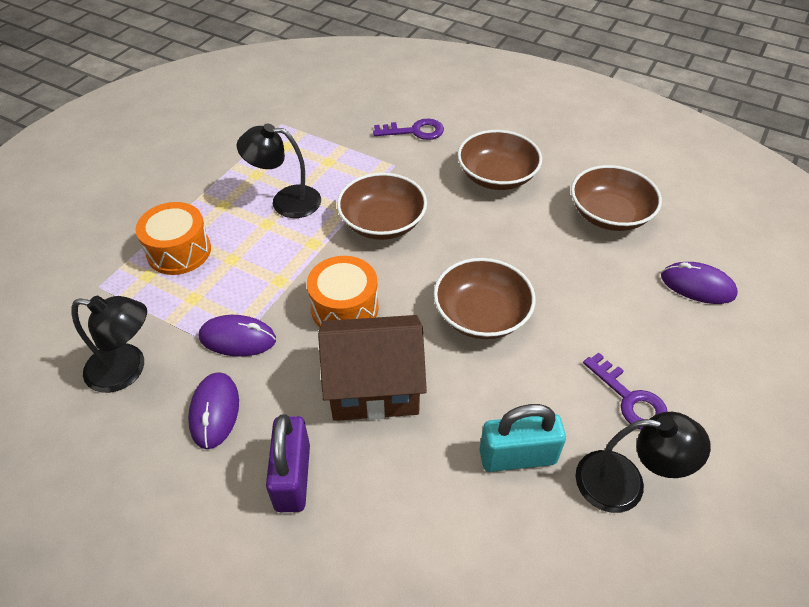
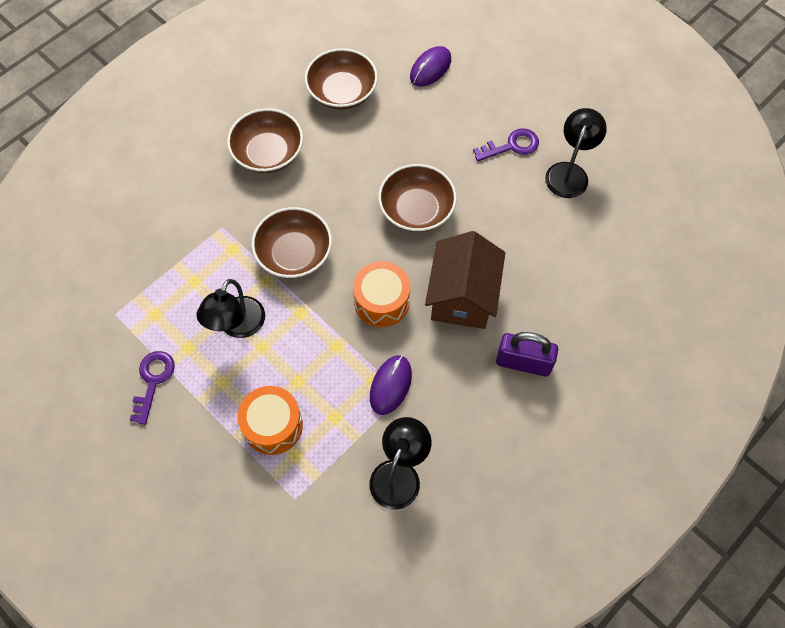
camera: 75 degrees left, 15 degrees up
purple mouse [188,372,239,449] -> none
purple key [373,119,444,140] -> purple key moved to [130,351,175,425]
turquoise padlock [479,404,566,472] -> none

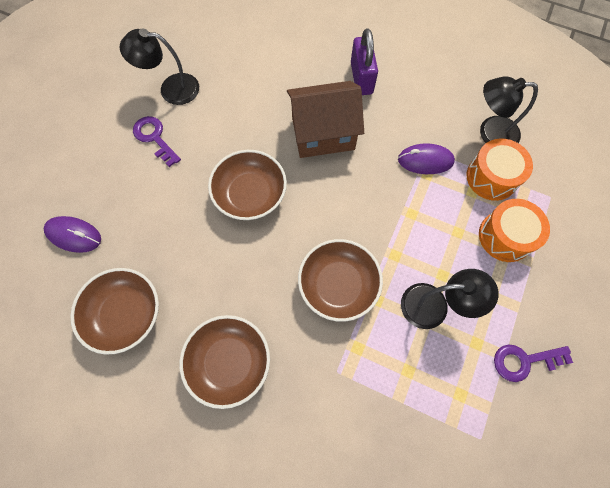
camera: 110 degrees left, 5 degrees up
orange drum [353,261,410,327] -> orange drum moved to [466,139,533,201]

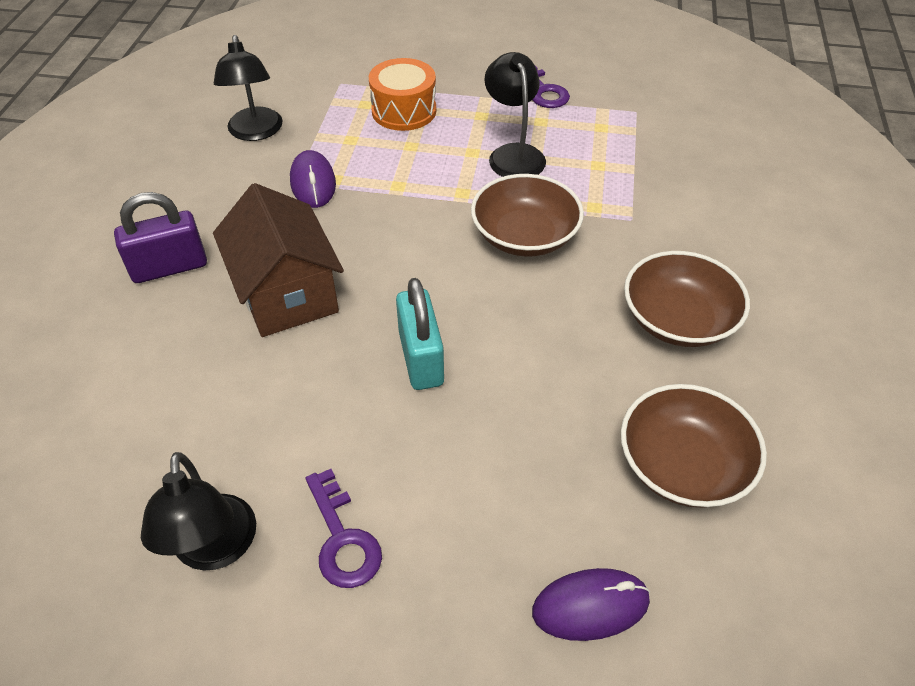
camera: 105 degrees left, 20 degrees down
purple mouse [44,216,101,253] -> purple mouse turned 75 degrees clockwise [532,568,650,641]
purple key [133,116,181,167] -> purple key turned 60 degrees counterclockwise [306,469,382,588]
brown bowl [208,150,287,220] -> turquoise padlock [396,278,444,390]
orange drum [466,139,533,201] -> none

